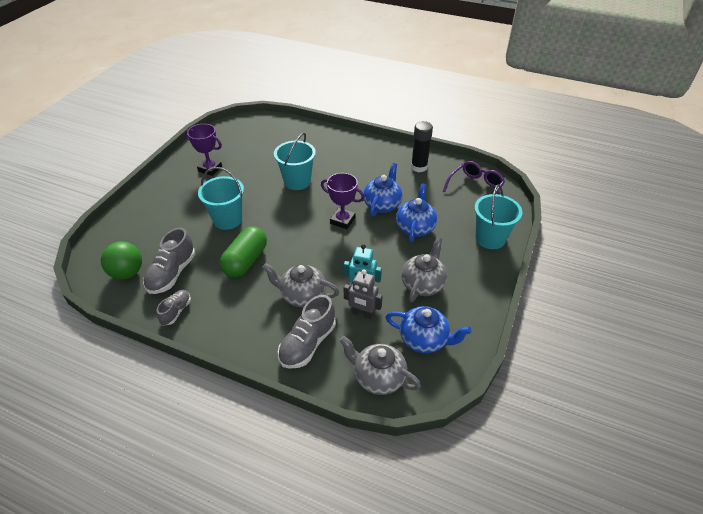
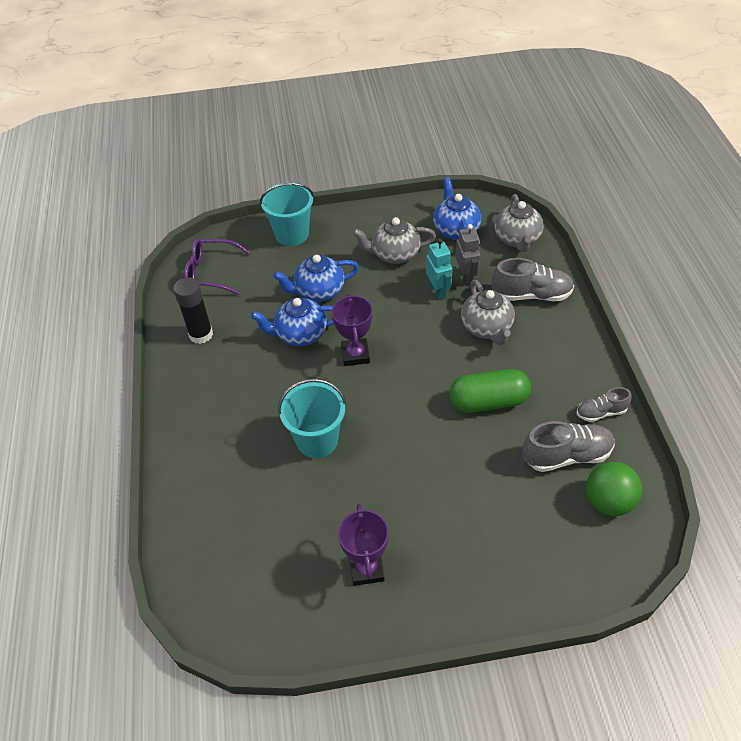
camera: 120 degrees left, 5 degrees up
turquoise bucket [198,167,244,230] -> none

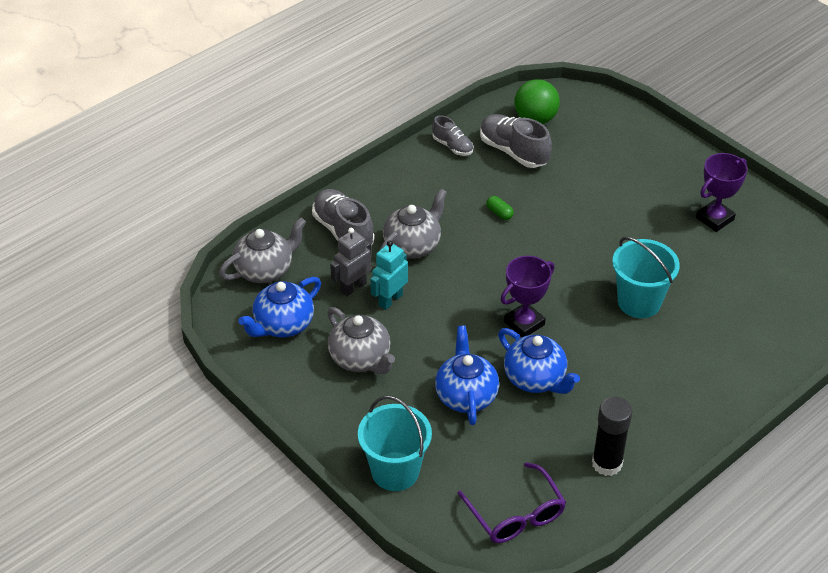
camera: 125 degrees left, 5 degrees down
blue teapot [273,254,359,302] -> blue teapot turned 135 degrees counterclockwise [435,325,499,425]
green capsule [449,369,531,413] -> green capsule [486,196,514,220], size x0.41

